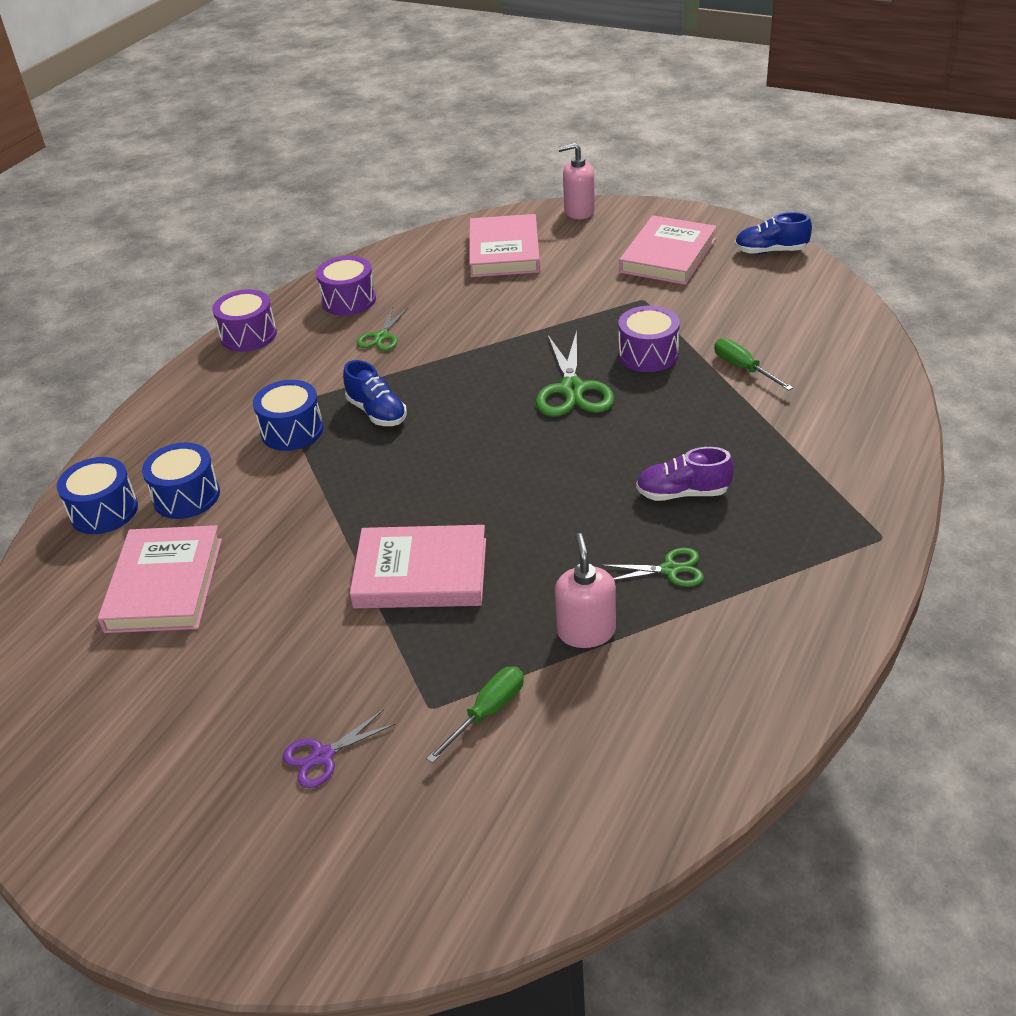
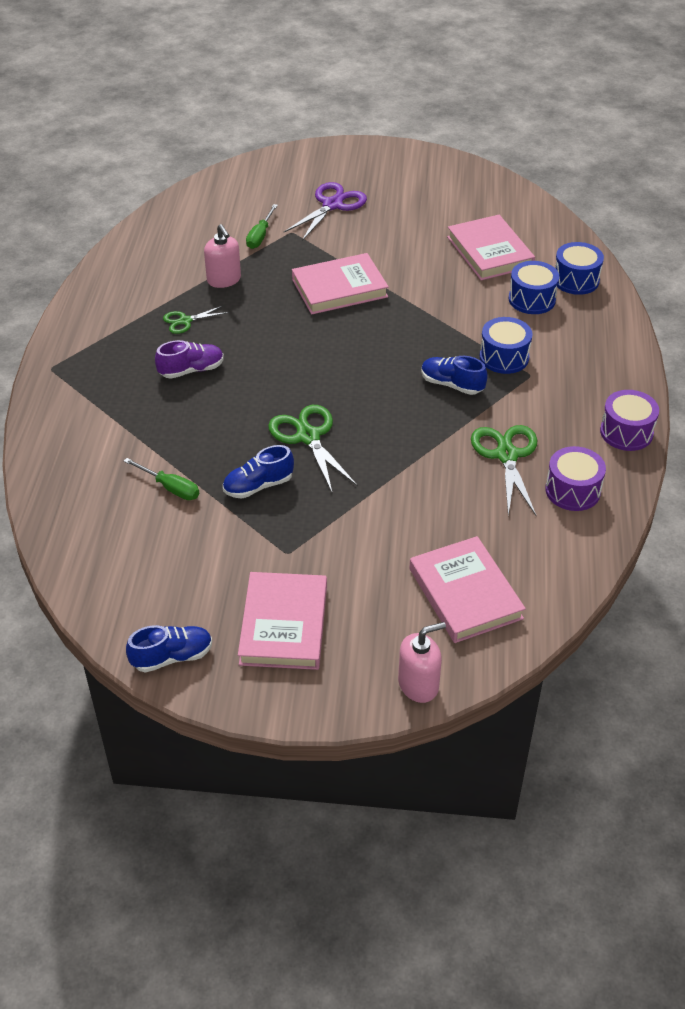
camera: 155 degrees right, 5 degrees up
purple scissors [283,709,396,788] -> purple scissors [283,182,367,241], size x1.73
green scissors [357,307,408,351] -> green scissors [471,425,537,516], size x1.73
purple drum [618,306,680,372] -> blue shoe [223,445,294,498]

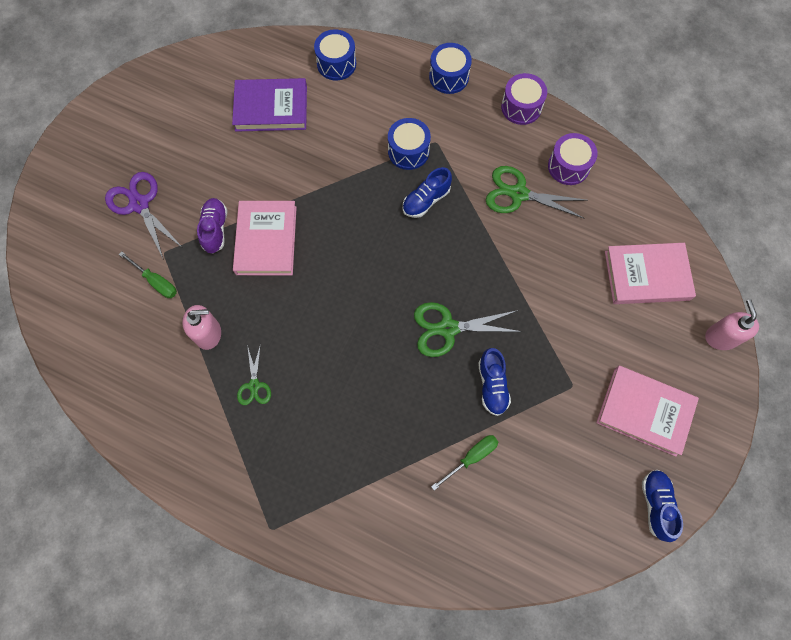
camera: 70 degrees left, 25 degrees up
purple shoe [155,340,224,379] -> purple shoe moved to [197,198,228,254]
pink book [447,215,535,280] -> purple book [232,78,307,132]
blue drum [508,261,559,314] -> blue drum moved to [429,43,472,94]

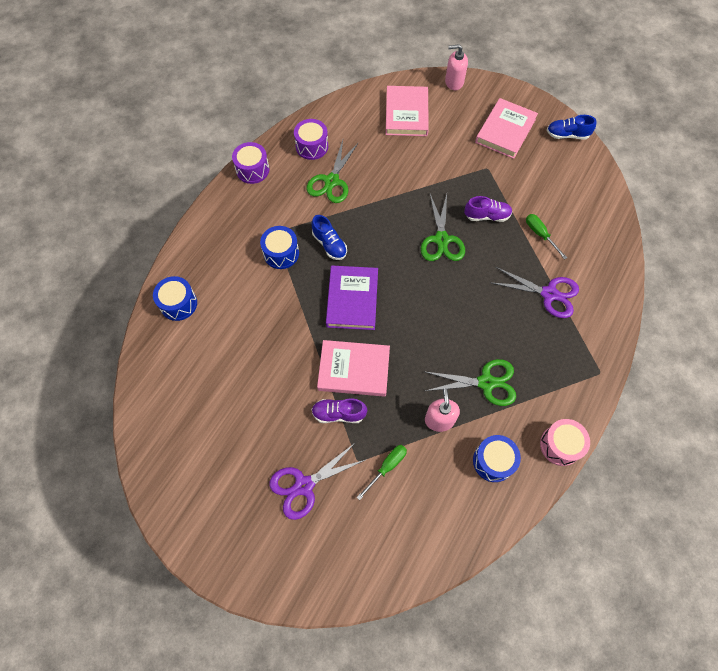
camera: 85 degrees left, 5 degrees down
purple book [232,78,307,132] -> purple book moved to [326,266,378,330]
green scissors [237,343,271,405] -> green scissors [425,359,516,406], size x1.73
blue drum [429,43,472,94] -> blue drum moved to [473,435,521,482]
blue shoe [478,348,511,416] -> purple shoe [464,196,512,222]
none -> purple scissors [492,267,579,318]
none -> pink drum [540,419,590,466]

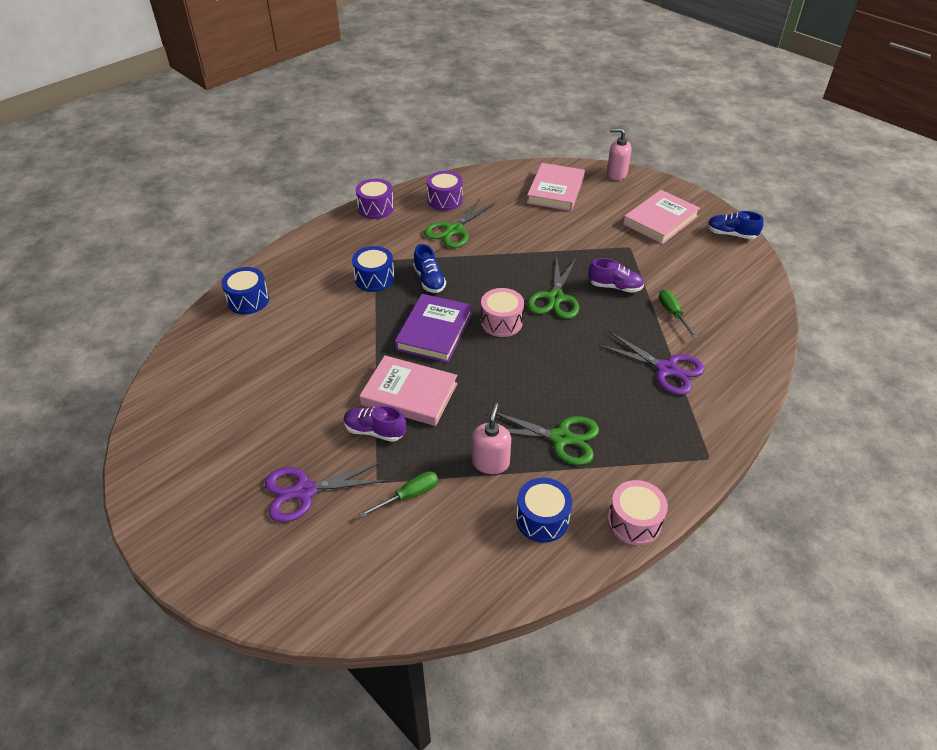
camera: 15 degrees right, 20 degrees down
none -> pink drum [481,288,524,337]

